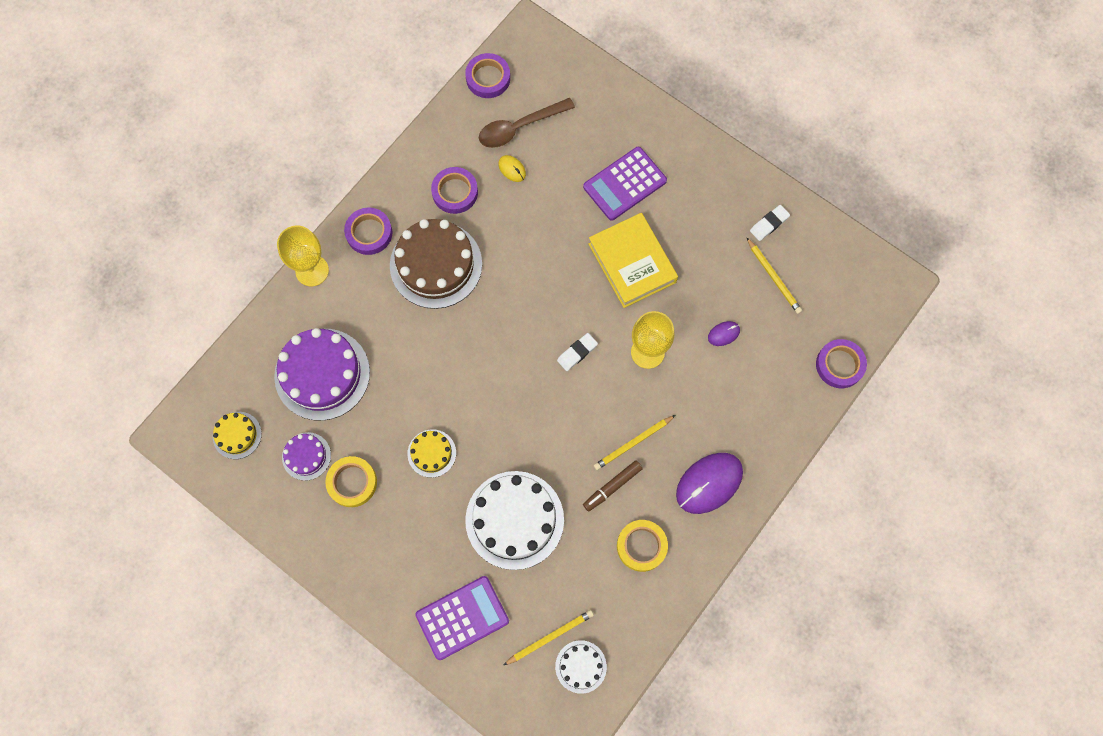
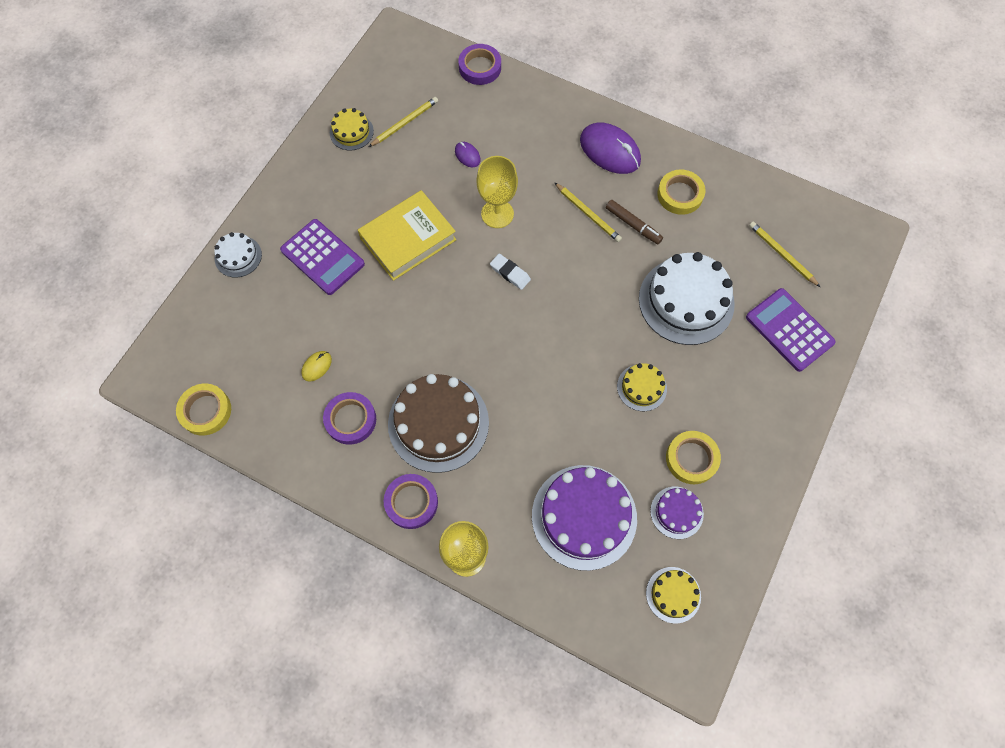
camera: 100 degrees left, 5 degrees down
purple tape [465,53,510,98] -> yellow tape [176,384,231,436]
brown spoon [479,98,575,148] -> none
white cake [555,640,607,694] -> white cake moved to [214,232,262,278]
white eraser [750,205,790,241] -> yellow cake [330,108,374,150]

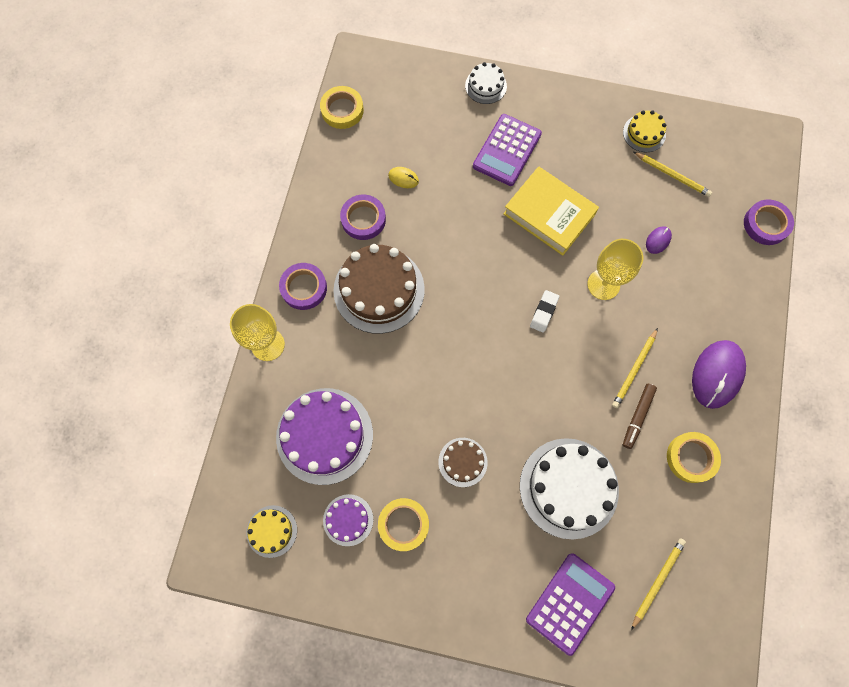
camera: 75 degrees right, 5 degrees up
yellow cake [617,363,667,411] -> brown cake [438,438,488,487]

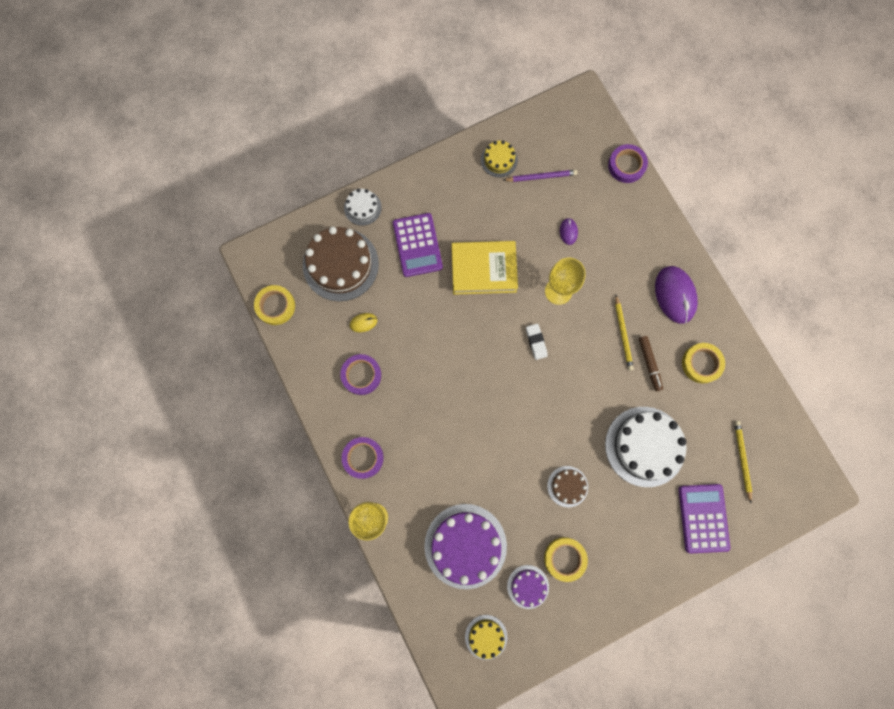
camera: 40 degrees left, 5 degrees up
brown cake [333,244,425,334] -> brown cake moved to [303,227,379,301]
yellow pencil [634,152,712,197] -> purple pencil [503,170,578,182]

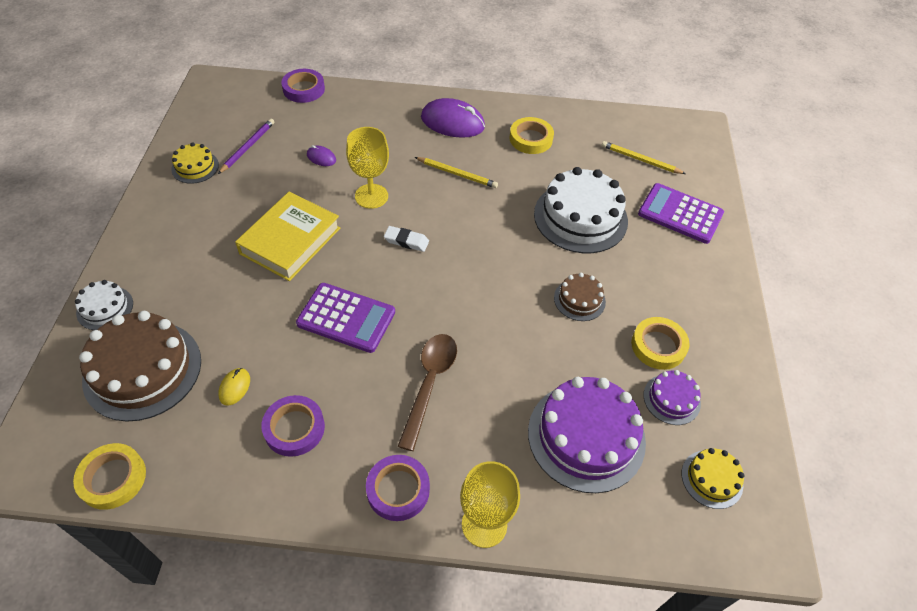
camera: 60 degrees left, 25 degrees down
purple calculator [393,213,443,277] -> purple calculator moved to [296,283,395,353]
brown marker [639,336,663,392] -> none
none -> brown spoon [397,334,457,451]

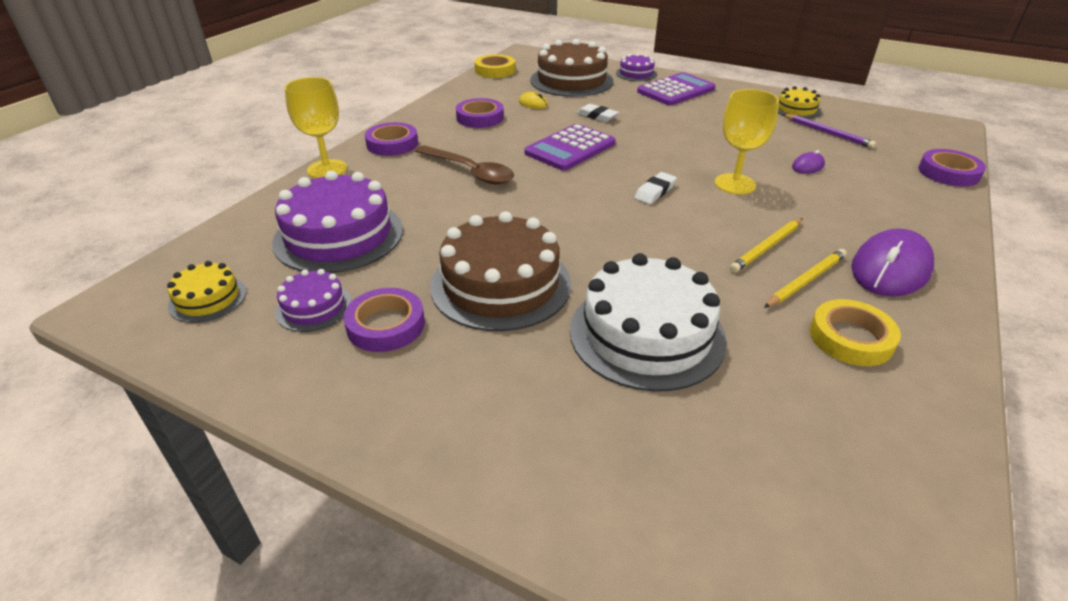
camera: 115 degrees right, 15 degrees down
white cake [75,280,133,330] -> purple cake [616,53,657,81]
yellow book [235,191,340,281] -> none
brown cake [554,273,606,321] -> brown cake [430,211,571,331], size x1.99
yellow pencil [601,141,686,174] -> yellow pencil moved to [764,249,847,308]
yellow tape [631,317,690,370] -> purple tape [343,288,425,352]
purple calculator [638,183,724,244] -> purple calculator moved to [637,72,716,105]
none -> white eraser [577,104,619,122]

